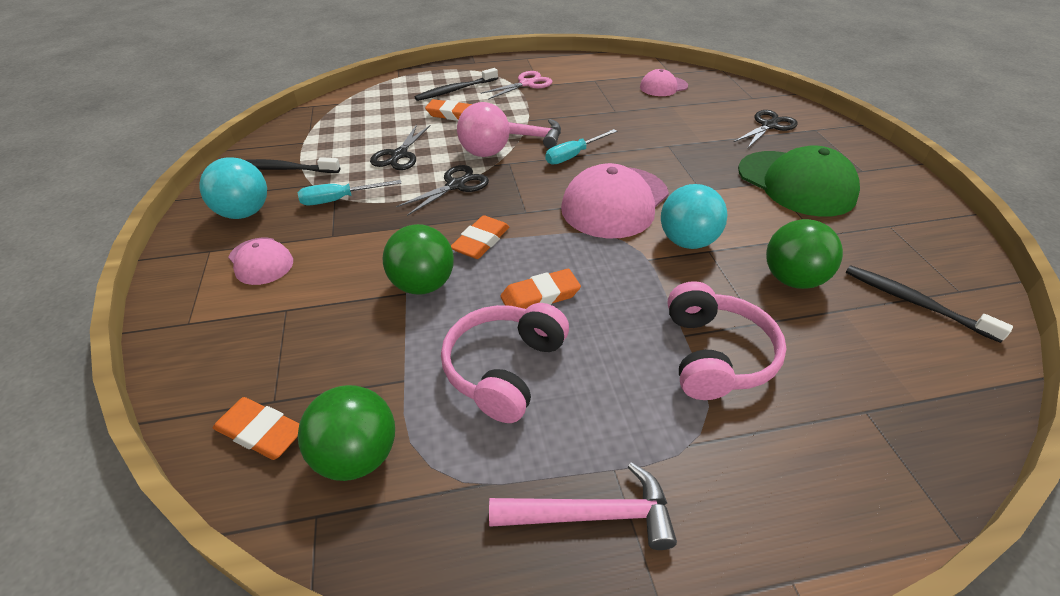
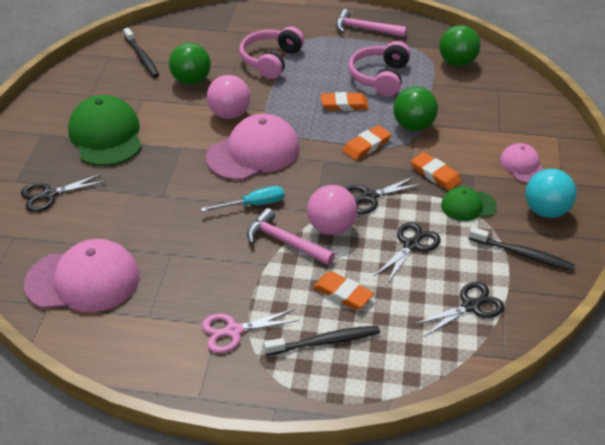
camera: 160 degrees left, 0 degrees up
orange eraser [213,397,299,460] -> orange eraser moved to [411,152,462,191]
turquoise screwdriver [298,180,401,205] -> green cap [441,187,497,221]
pink headphones [441,303,569,423] -> pink headphones turned 150 degrees clockwise [348,41,410,96]
pink cap [640,69,688,96] -> pink cap [24,239,140,312], size x1.87
turquoise ball [661,184,728,249] -> pink ball [207,75,250,119]
none -> black scissors [415,282,504,336]

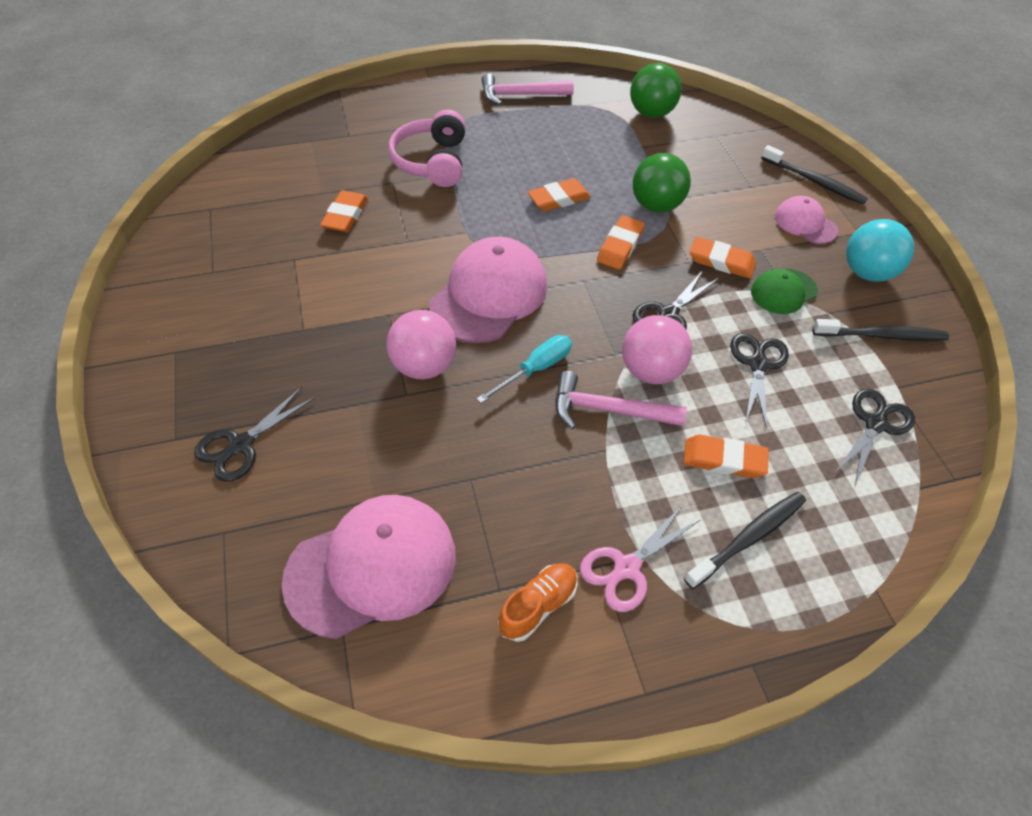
camera: 25 degrees left, 10 degrees up
green cap [68,95,142,166] -> none
black toothbrush [123,28,159,77] -> black toothbrush moved to [761,145,868,204]
green ball [169,43,211,85] -> orange eraser [320,191,368,232]
pink ball [207,75,250,119] -> pink ball moved to [387,310,456,379]
pink headphones [348,41,410,96] -> none
none -> orange shoe [498,563,577,642]

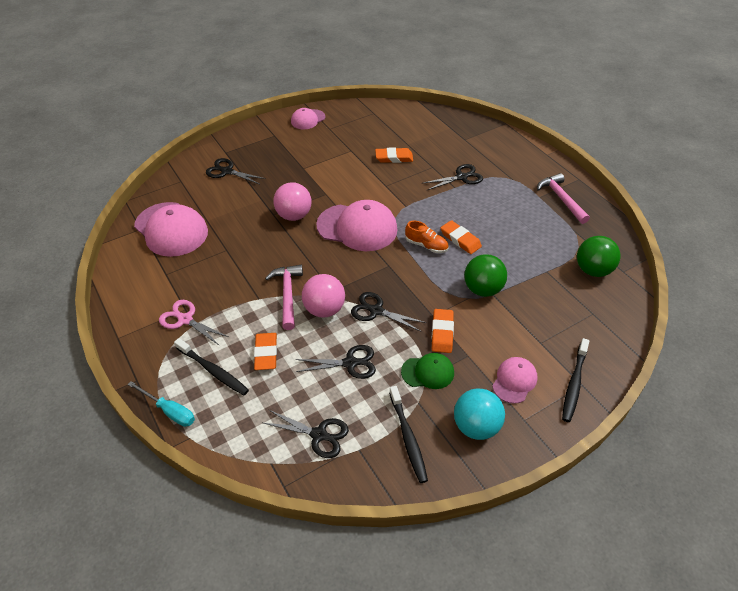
camera: 75 degrees right, 5 degrees down
pink headphones [388,110,465,187] -> black scissors [423,164,483,191]
turquoise screwdriver [476,335,572,403] -> turquoise screwdriver moved to [127,381,195,427]
orange shoe [498,563,577,642] -> orange shoe moved to [405,221,449,253]
orange eraser [597,215,645,269] -> none
green cap [751,269,818,314] -> green cap turned 135 degrees clockwise [401,353,454,389]
none -> pink cap [291,108,325,129]

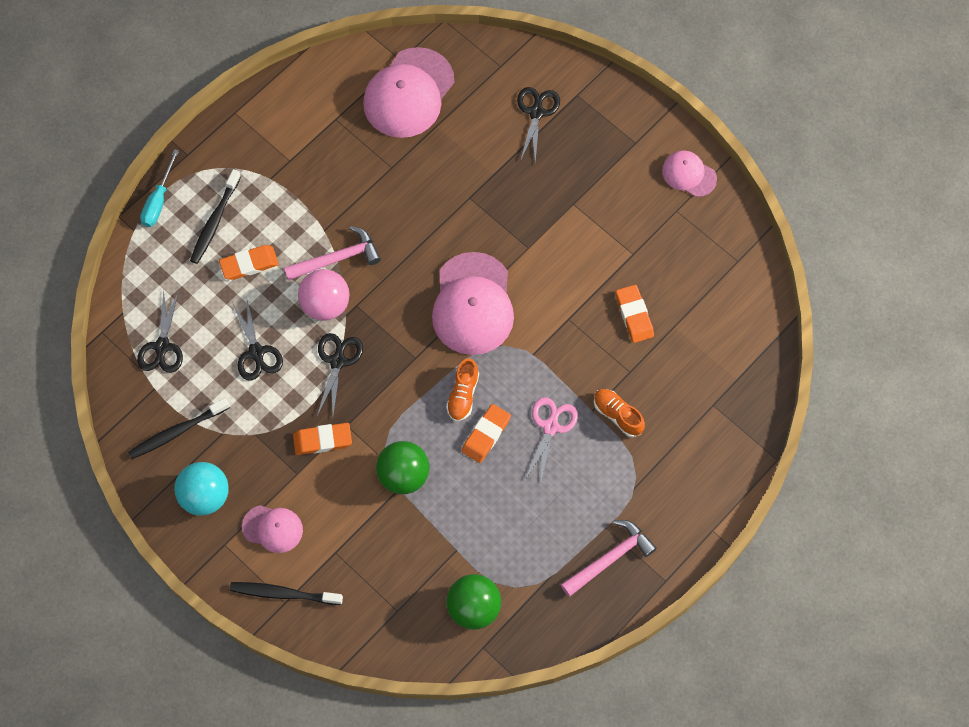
camera: 75 degrees right, 20 degrees up
pink scissors [159,300,229,346] -> pink scissors moved to [525,397,578,485]
pink ball [273,182,311,221] -> none
green cap [401,353,454,389] -> none
black scissors [423,164,483,191] -> orange shoe [594,389,645,437]

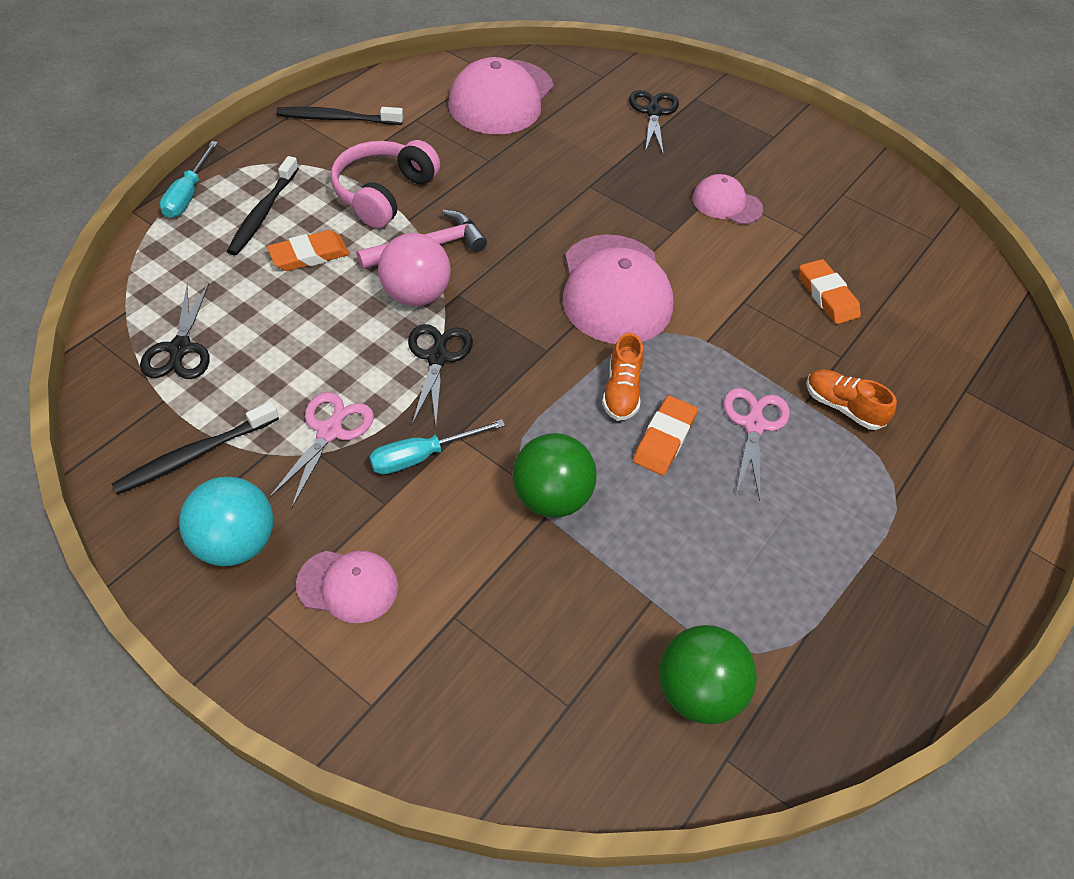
camera: 10 degrees left, 15 degrees down
black toothbrush [230,582,343,605] -> black toothbrush moved to [276,107,403,125]
black scissors [232,300,283,381] -> none
orange eraser [293,423,352,455] -> turquoise screwdriver [369,419,505,474]
pink hammer [561,520,657,597] -> none
pink cap [662,150,717,197] -> pink cap moved to [692,174,763,225]
none -> pink scissors [268,392,374,509]
none -> pink headphones [331,140,440,228]

